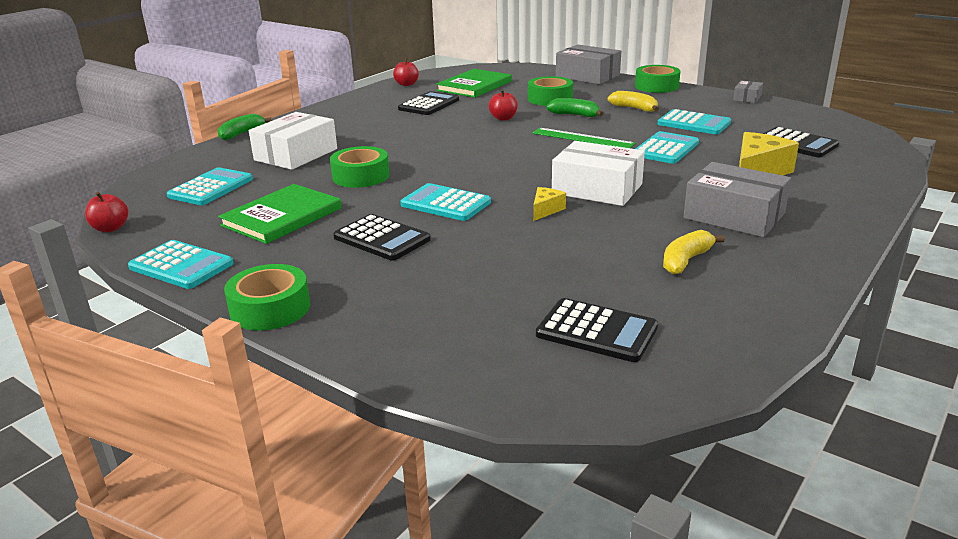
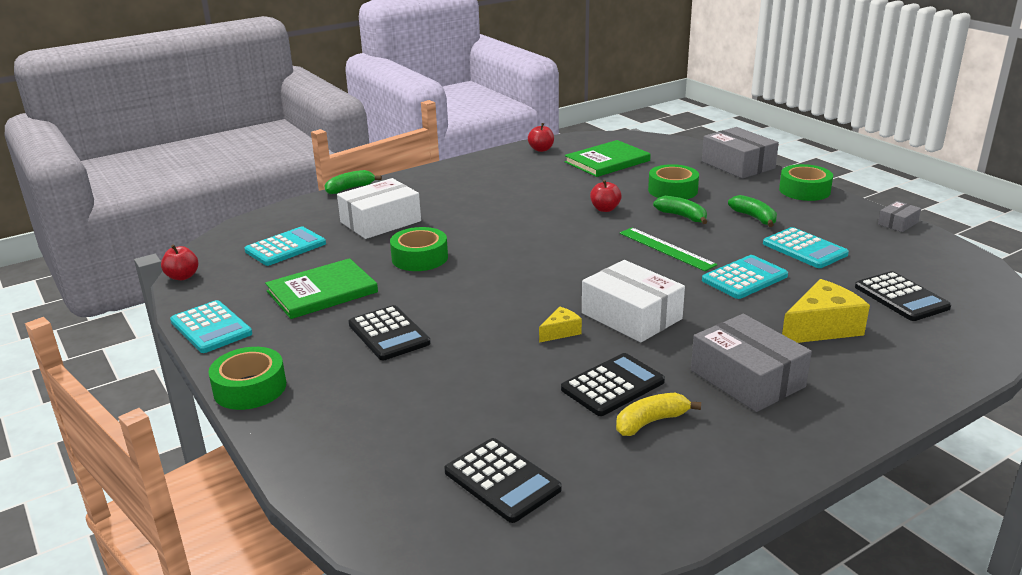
camera: 20 degrees right, 0 degrees up
black calculator [398,91,459,115] -> black calculator moved to [561,353,665,416]
turquoise calculator [400,183,491,221] -> none
yellow banana [608,91,659,112] -> green banana [728,195,777,227]

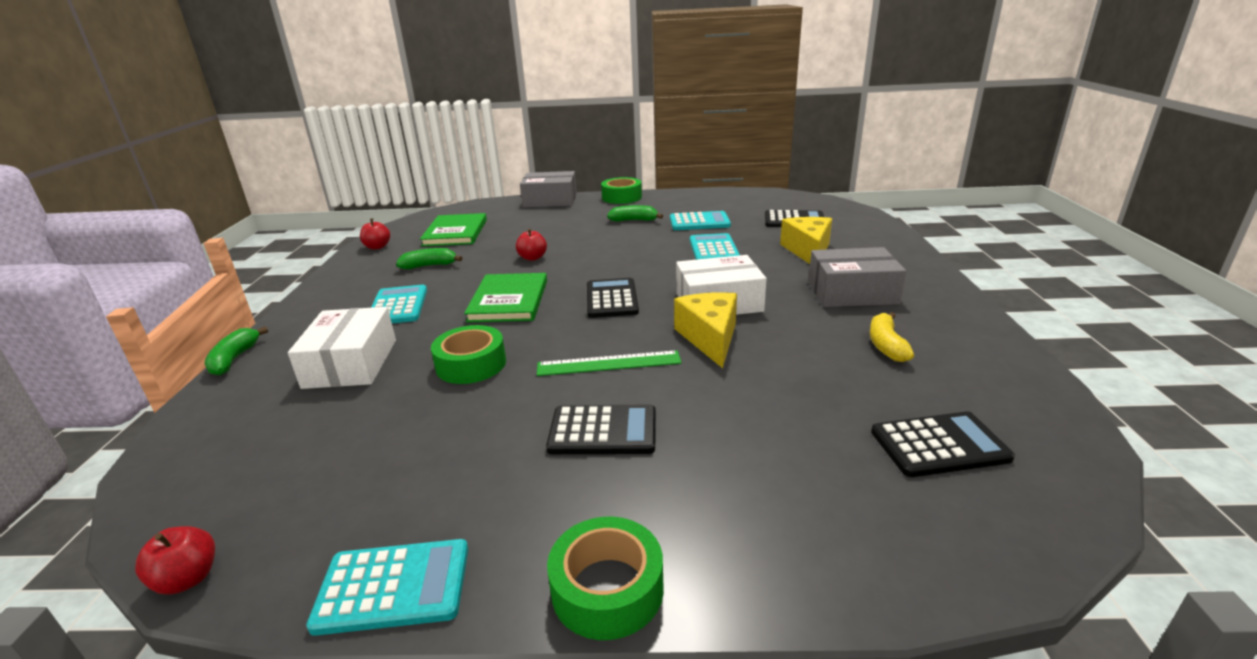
camera: 55 degrees left, 0 degrees up
turquoise calculator [245,226,326,266] -> turquoise calculator moved to [371,285,427,323]
green book [265,258,378,319] -> green book moved to [464,273,547,322]
yellow cheese [539,307,582,343] -> yellow cheese [674,292,737,368], size x1.93
black calculator [561,353,665,416] -> black calculator moved to [587,278,639,318]
green ruler [620,228,718,271] -> green ruler moved to [537,350,681,376]
green tape [648,164,699,199] -> none
green banana [653,196,707,224] -> green banana moved to [396,248,462,269]
grey box [878,201,921,232] -> none

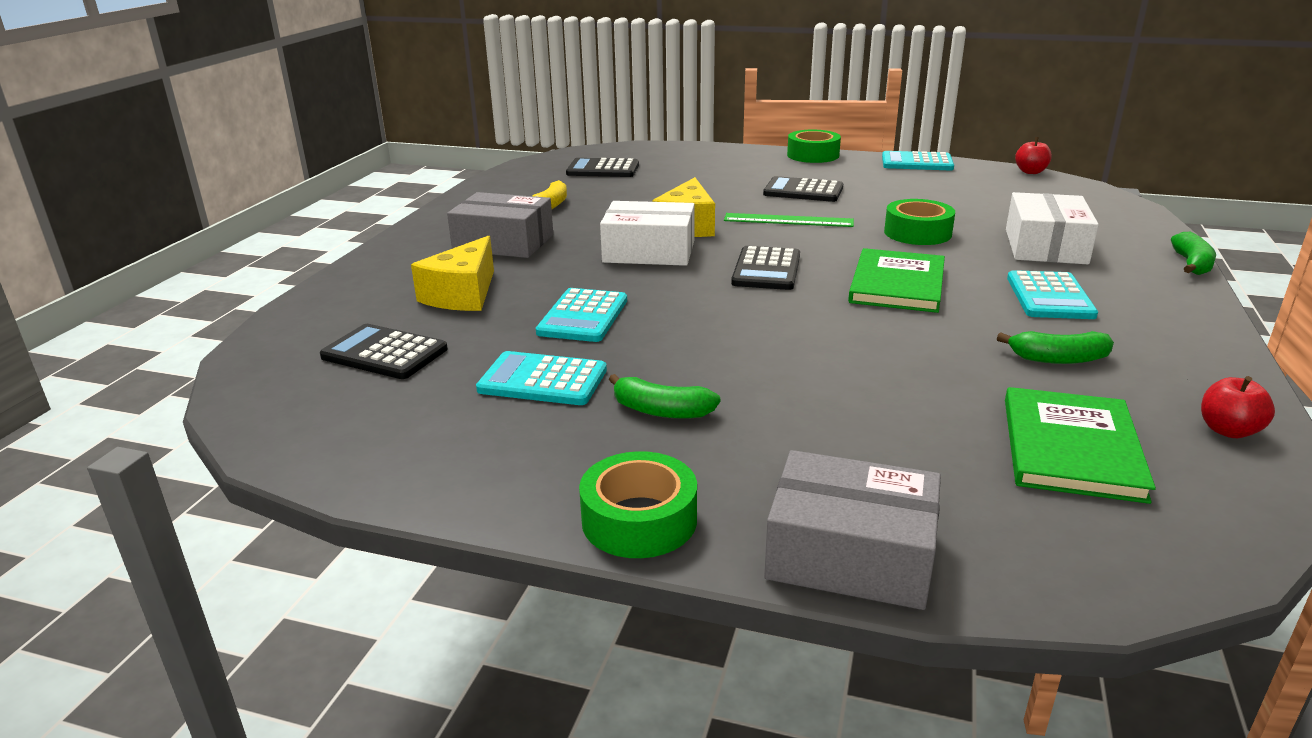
camera: 165 degrees left, 0 degrees up
red apple [516,228,547,261] -> none

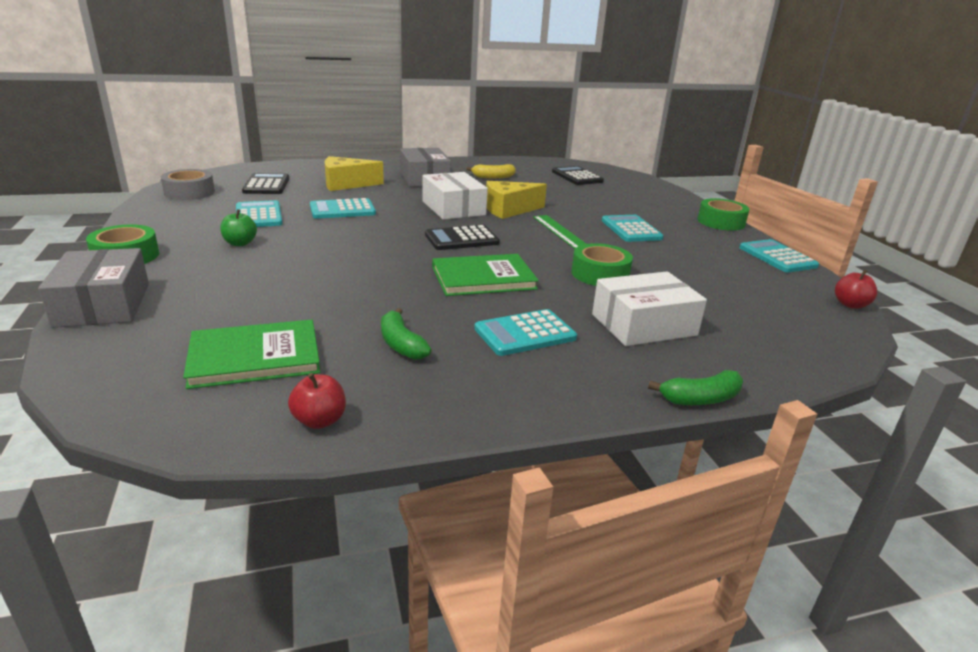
camera: 55 degrees right, 0 degrees up
green banana [609,374,721,419] -> green apple [220,209,257,246]
black calculator [763,176,843,202] -> turquoise calculator [602,215,664,242]
none -> grey tape [161,169,215,200]

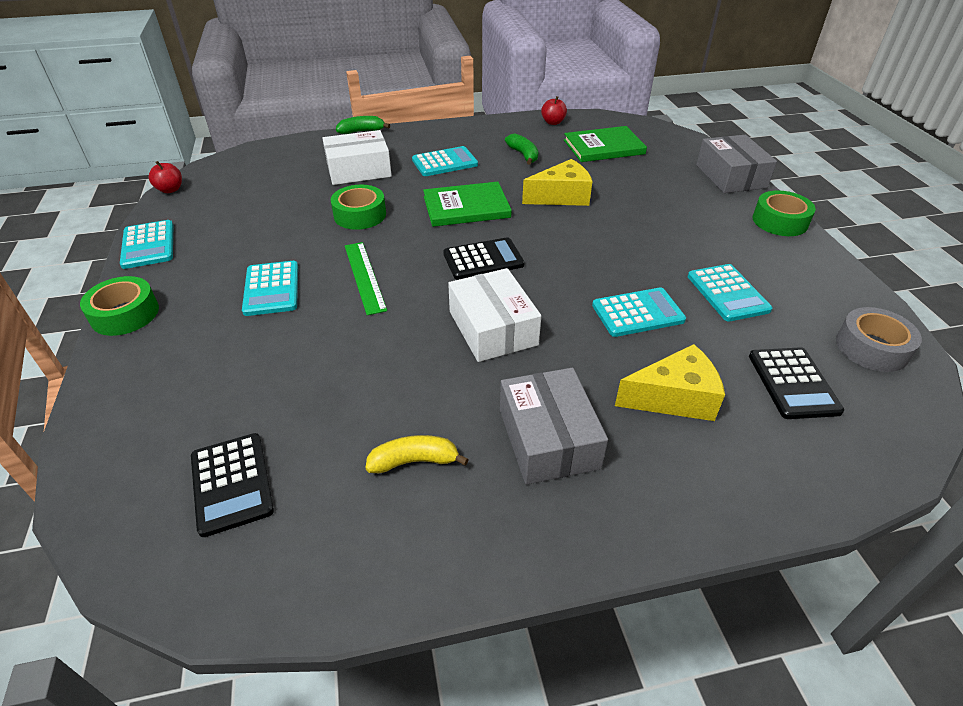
camera: 175 degrees left, 15 degrees up
green apple [220,209,257,246] -> none
yellow cheese [486,181,547,219] -> yellow cheese moved to [522,159,593,206]

